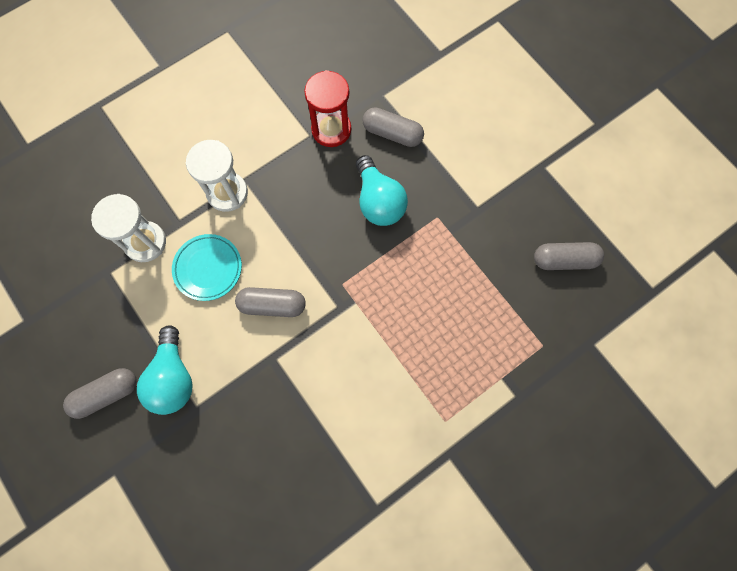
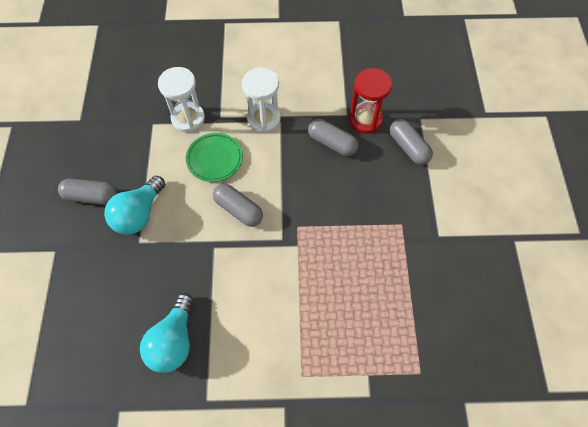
camera: 35 degrees right, 10 degrees down
turquoise plate [172,234,242,301] -> green plate [186,133,243,182]
turquoise light bulb [356,155,408,226] -> turquoise light bulb moved to [140,293,194,373]
grey capsule [534,242,604,270] -> grey capsule moved to [308,119,358,156]

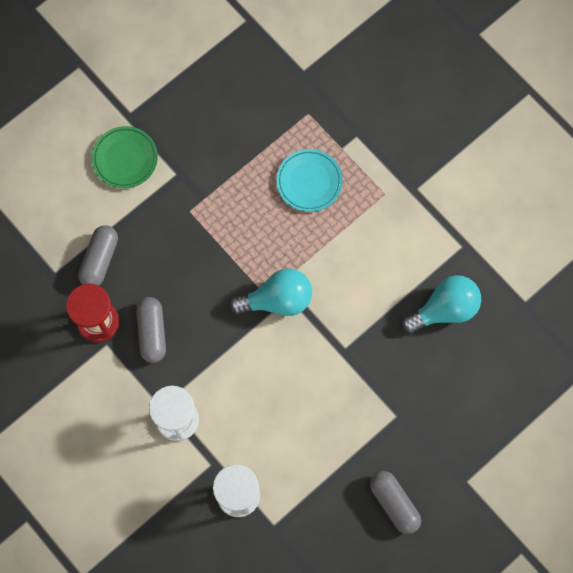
camera: 130 degrees left, 10 degrees up
turquoise light bulb [104,176,165,235] -> turquoise light bulb moved to [230,268,312,316]
green plate [186,133,243,182] -> green plate moved to [92,126,158,188]
grey capsule [213,183,263,227] -> none
none -> turquoise plate [276,149,343,212]

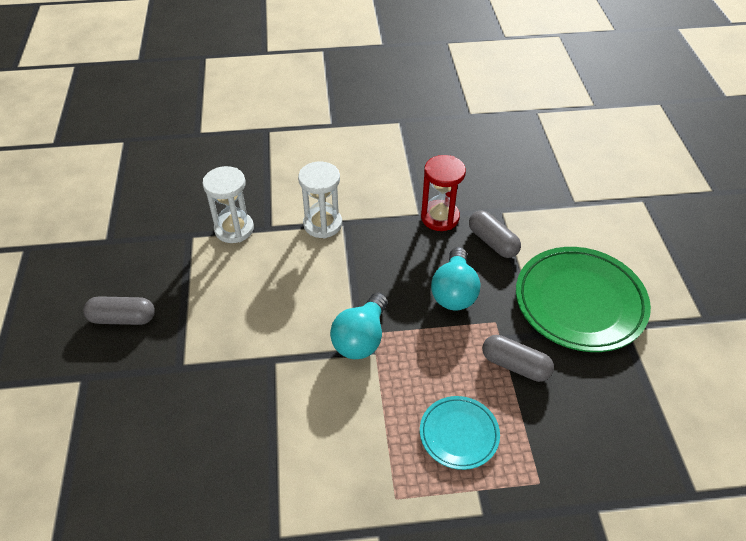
camera: 125 degrees right, 25 degrees down
green plate [92,126,158,188] -> green plate [516,247,651,352], size x1.89
grey capsule [136,297,166,363] -> grey capsule moved to [482,335,554,382]
turquoise light bulb [402,275,481,334] -> turquoise light bulb moved to [431,247,480,310]

